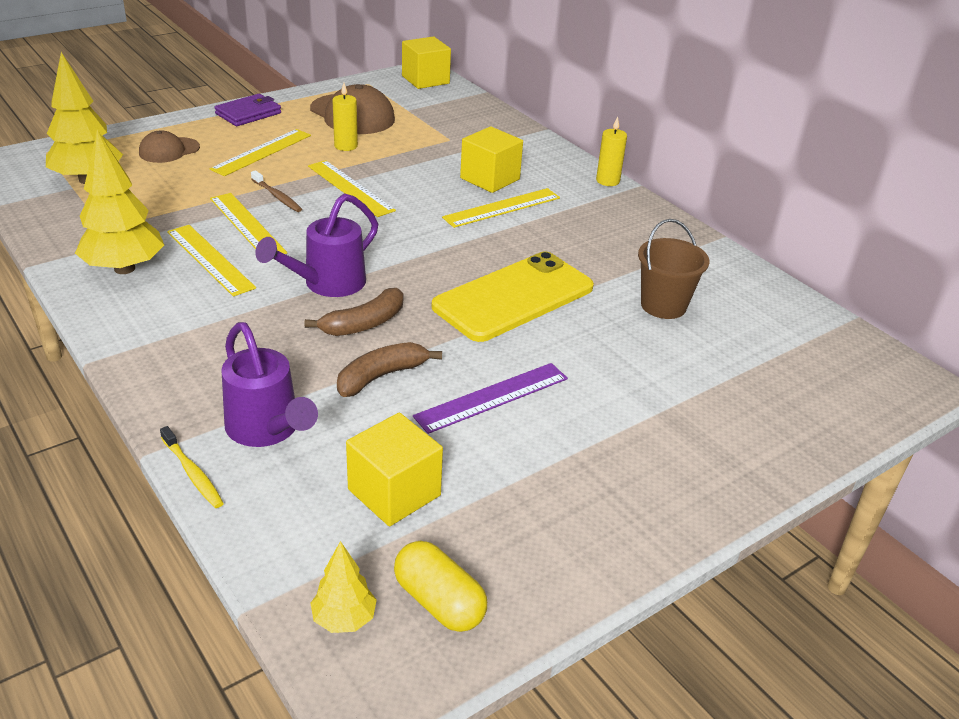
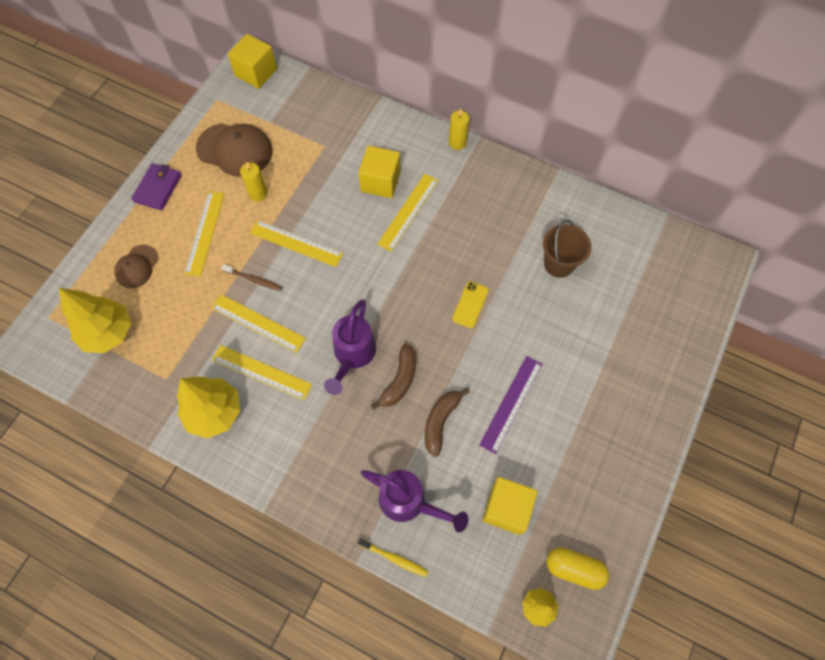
camera: 25 degrees left, 30 degrees up
yellow phone [432,252,594,342] -> yellow phone [452,281,489,328], size x0.43

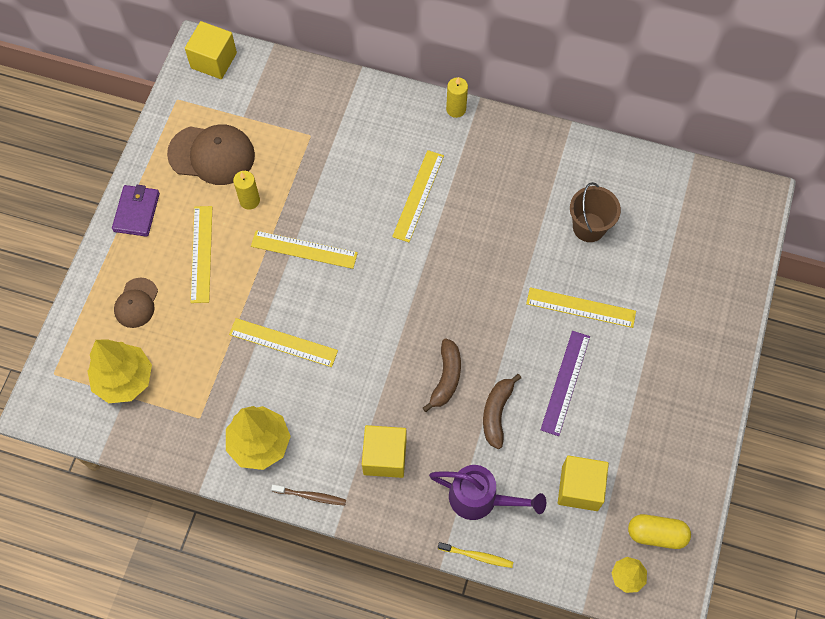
camera: 10 degrees left, 0 degrees up
yellow ruler [212,345,312,400] -> yellow ruler moved to [526,287,636,328]
brown toothbrush [221,264,283,291] -> brown toothbrush moved to [271,485,346,506]
purple watering can [324,299,376,395] -> none
yellow cube [359,146,401,198] -> yellow cube moved to [362,425,407,478]
yellow phone [452,281,489,328] -> none

